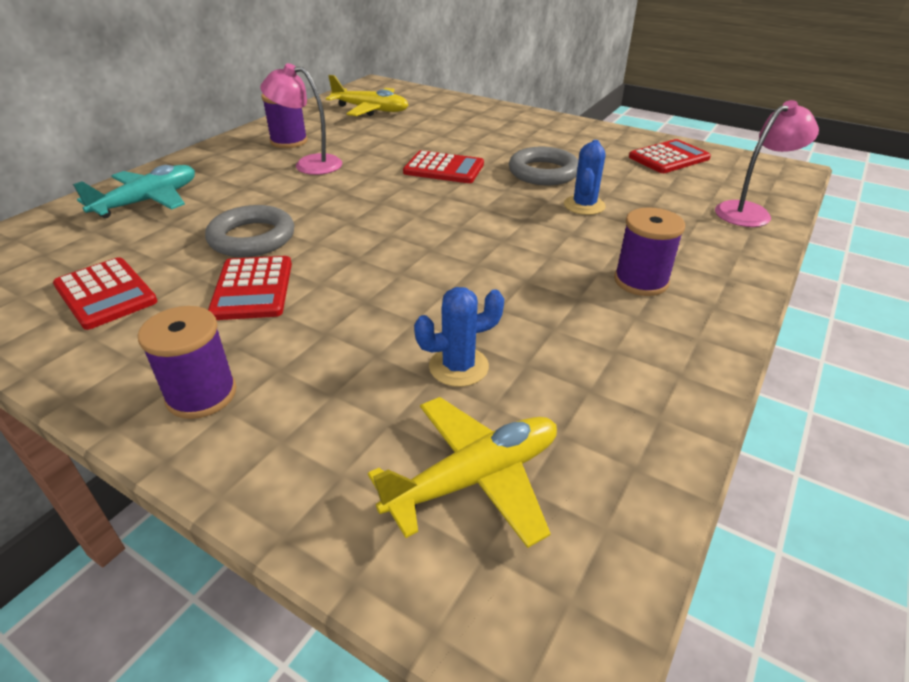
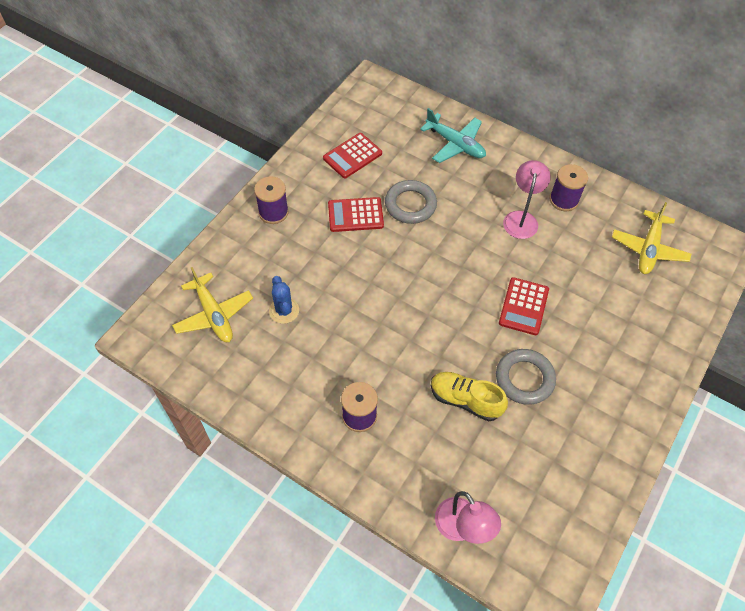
camera: 90 degrees right, 20 degrees up
blue cactus [564,140,606,215] -> yellow shoe [431,372,508,421]
red calculator [629,139,711,173] -> none

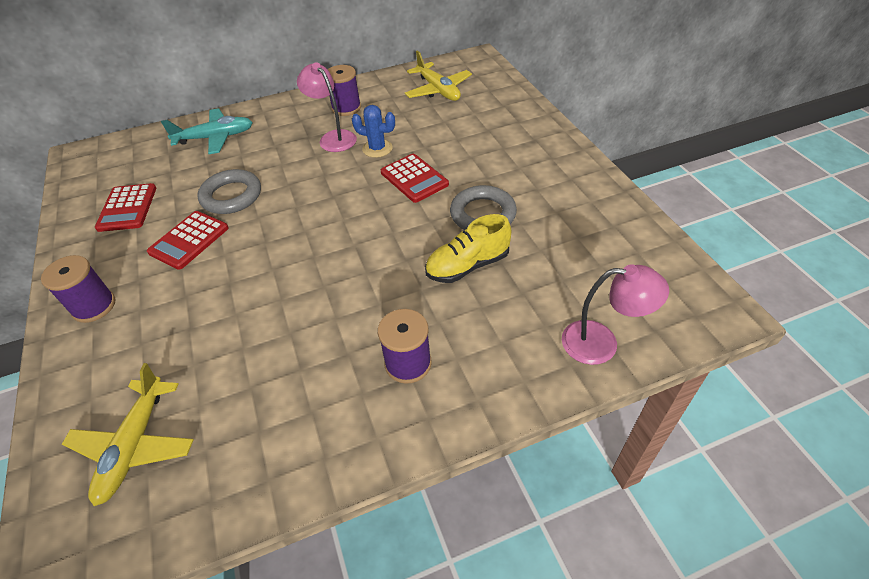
camera: 50 degrees left, 10 degrees down
yellow plane [172,267,253,342] -> yellow plane turned 90 degrees clockwise [62,363,194,506]
blue cactus [269,276,299,324] -> blue cactus moved to [352,105,395,158]

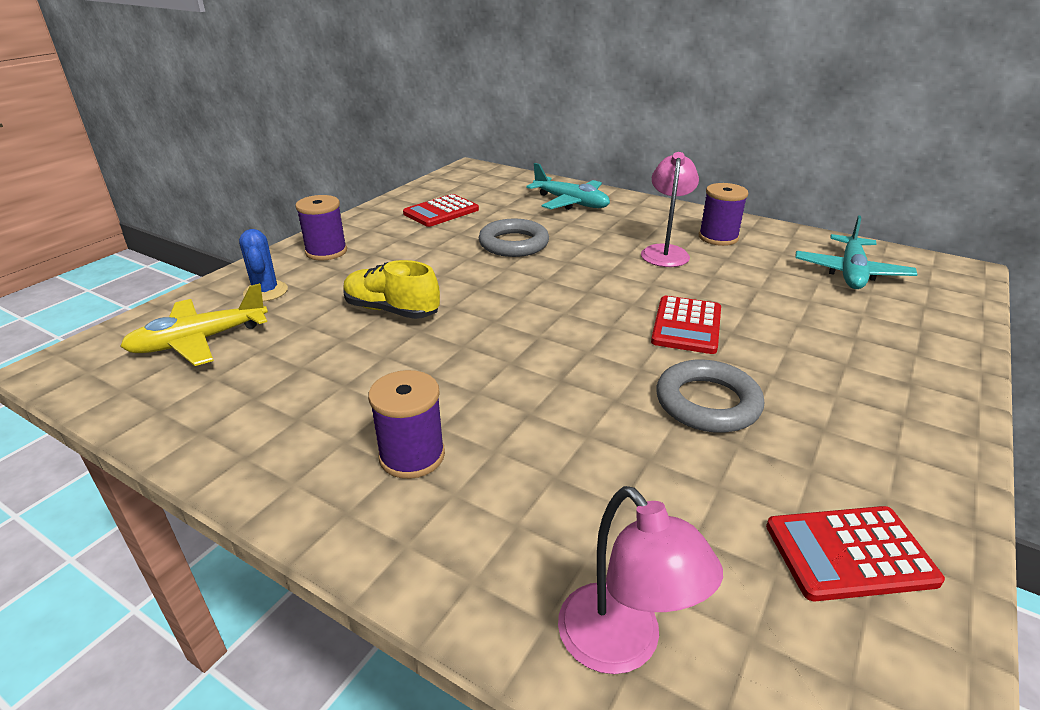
camera: 50 degrees right, 15 degrees down
red calculator [147,211,229,270] -> red calculator moved to [766,506,945,601]
blue cactus [352,105,395,158] -> blue cactus moved to [239,229,288,302]
yellow plane [405,50,472,101] -> turquoise plane [795,216,918,289]
yellow shoe [425,214,511,283] -> yellow shoe moved to [343,260,440,319]

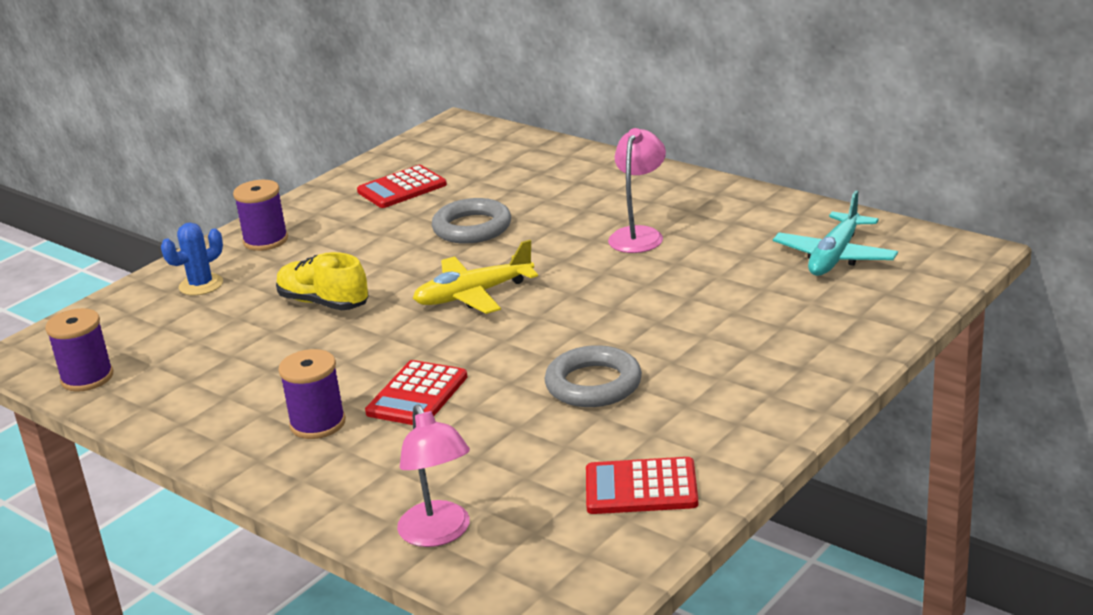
camera: 10 degrees right, 5 degrees down
yellow plane [120,283,268,366] -> yellow plane moved to [413,240,538,314]
blue cactus [239,229,288,302] -> blue cactus turned 60 degrees clockwise [161,222,223,295]
turquoise plane [526,163,610,210] -> none
red calculator [651,296,721,354] -> red calculator moved to [365,360,467,425]
purple spool [699,183,748,246] -> purple spool moved to [45,308,113,392]

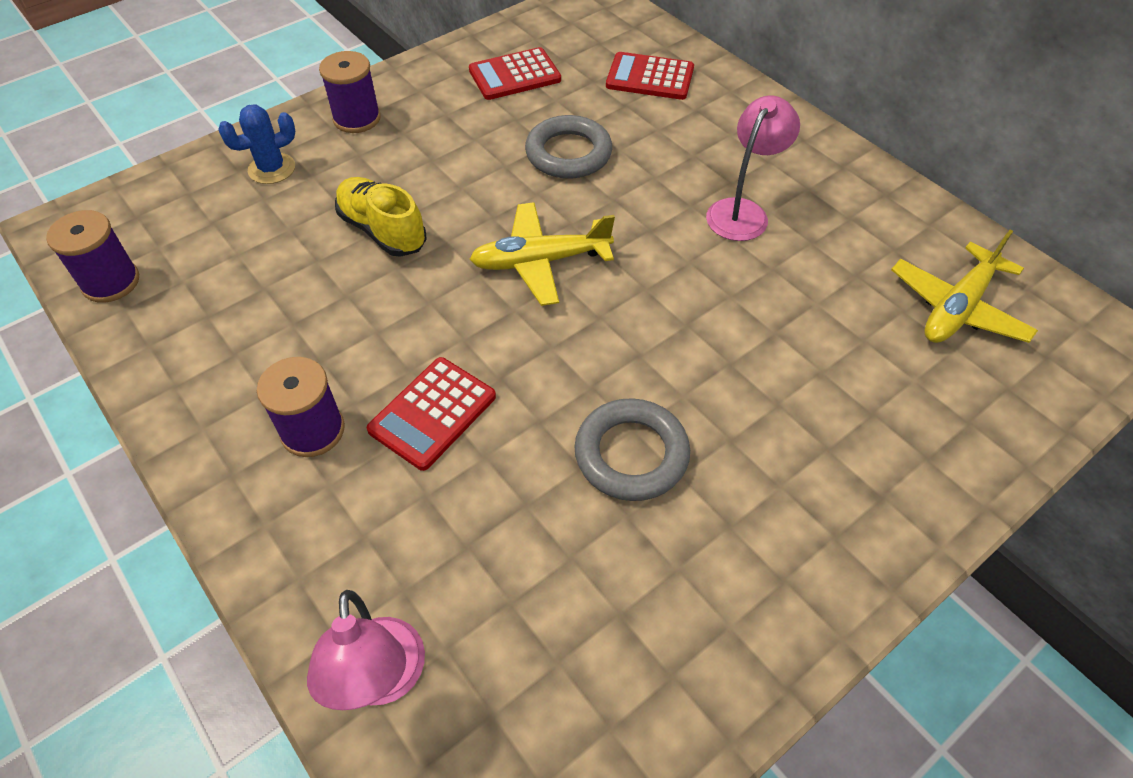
camera: 10 degrees right, 25 degrees up
red calculator [586,457,698,514] -> red calculator moved to [606,52,694,100]
turquoise plane [773,190,898,276] -> yellow plane [891,229,1038,343]

